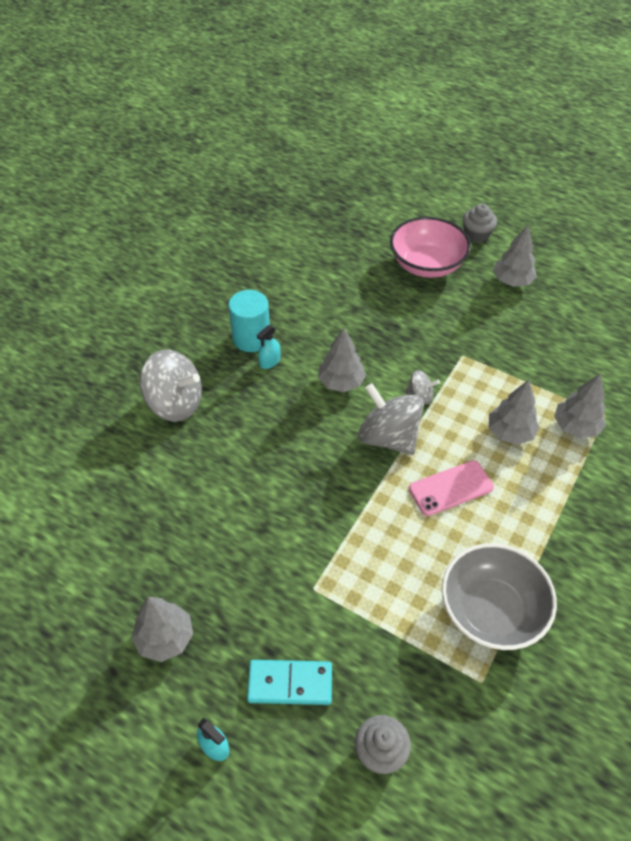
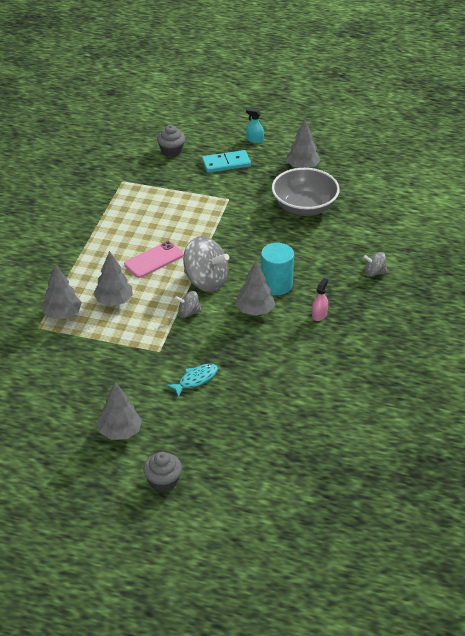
camera: 165 degrees right, 10 degrees down
grey spinning top [140,350,202,422] -> grey spinning top [363,252,387,277], size x0.50
turquoise cylinder [228,290,270,352] -> turquoise cylinder moved to [261,243,294,295]
turquoise spray bottle [257,325,280,369] -> pink spray bottle [312,278,328,321]
pink bowl [390,217,471,278] -> none
grey bowl [442,543,557,650] -> grey bowl moved to [272,168,340,216]
none -> turquoise fish [166,364,218,397]

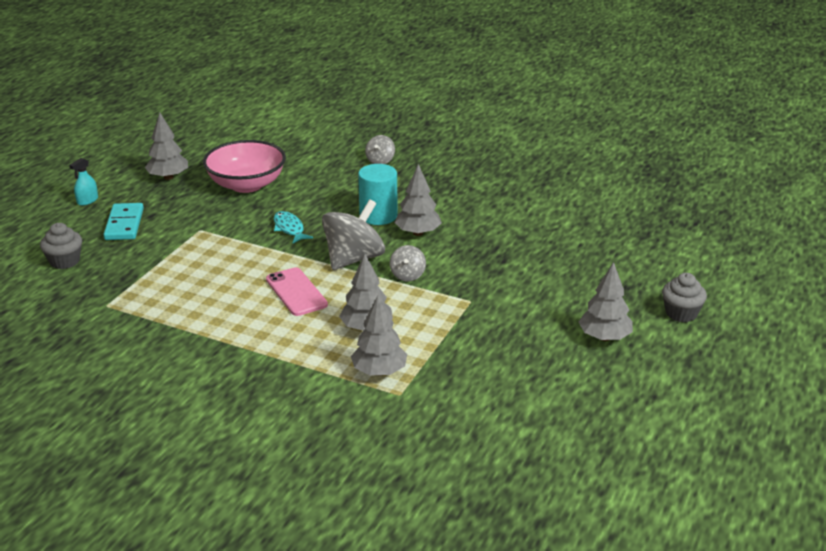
camera: 80 degrees left, 10 degrees down
turquoise fish [166,364,218,397] -> turquoise fish moved to [274,211,313,243]
grey bowl [272,168,340,216] -> pink bowl [203,140,286,193]
pink spray bottle [312,278,328,321] -> none

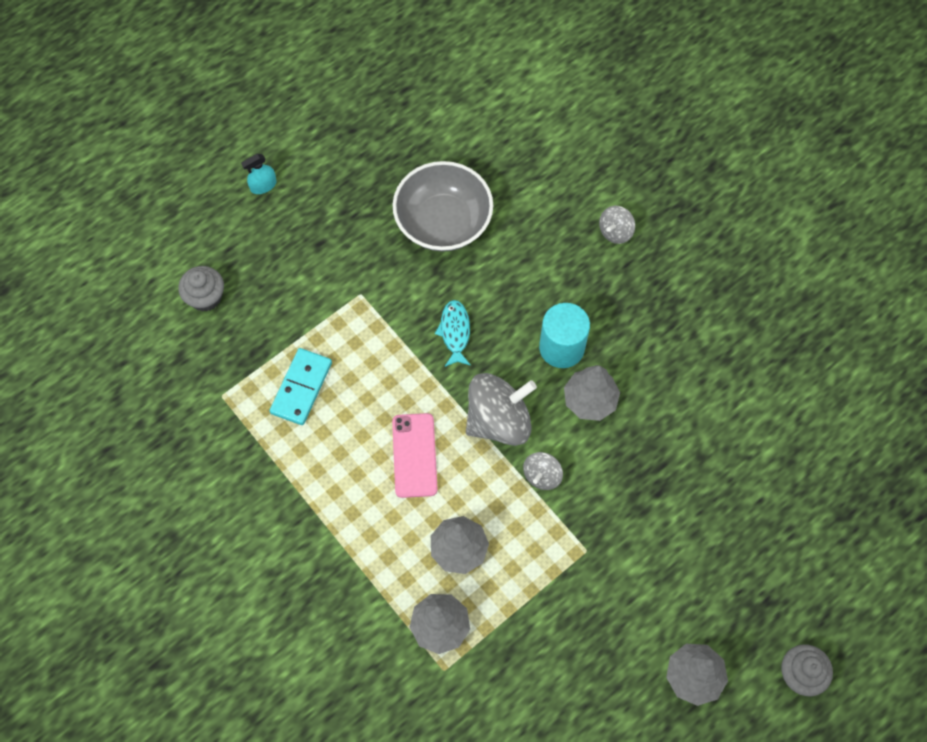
camera: 25 degrees right, 35 degrees up
turquoise domino [104,203,144,240] -> turquoise domino moved to [270,348,332,425]
grey tree [145,113,188,180] -> none
pink bowl [203,140,286,193] -> grey bowl [392,161,493,252]

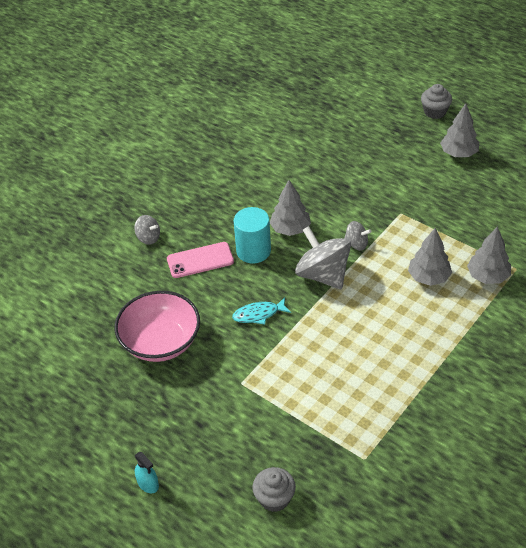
camera: 100 degrees left, 20 degrees down
turquoise domino [270,348,332,425] -> none
grey bowl [392,161,493,252] -> pink bowl [114,291,200,362]
pink phone [392,413,438,498] -> pink phone moved to [167,242,234,278]

